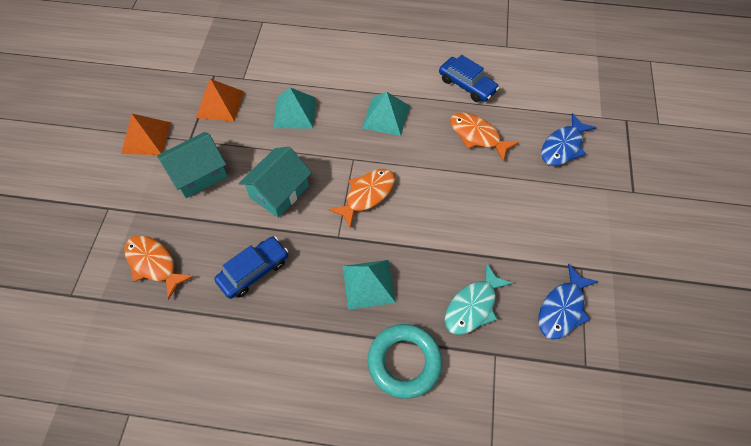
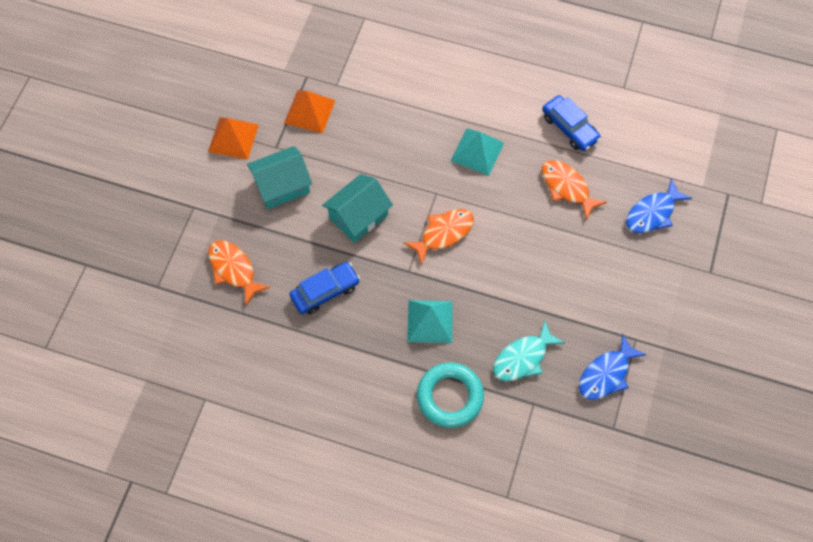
camera: 10 degrees right, 5 degrees up
turquoise pyramid [273,87,316,129] -> none

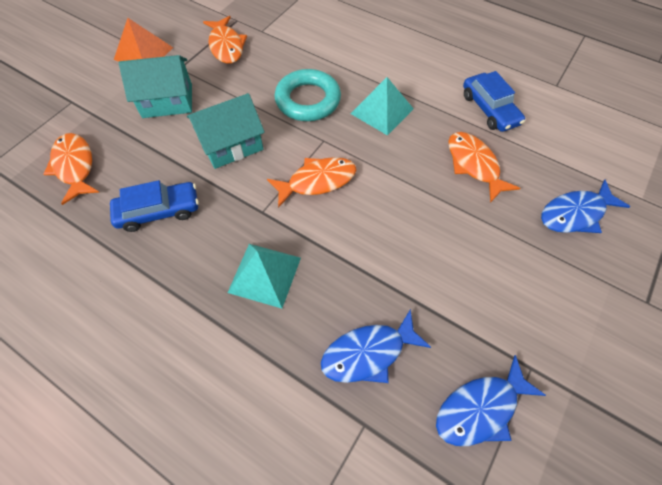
camera: 15 degrees right, 5 degrees down
orange pyramid [284,90,336,134] -> orange fish [203,16,247,64]
turquoise ring [417,362,484,428] -> turquoise ring moved to [275,69,341,121]
turquoise fish [493,321,565,381] -> blue fish [321,309,431,383]

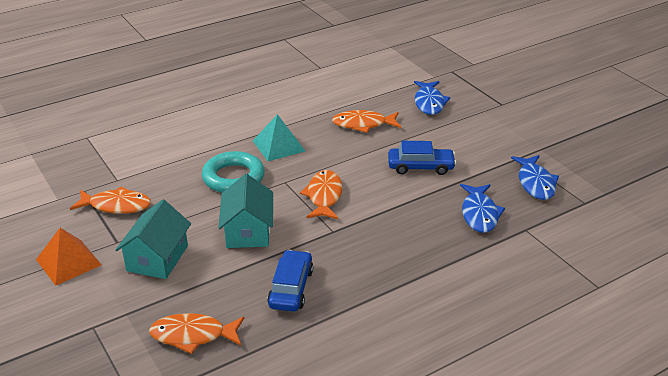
camera: 65 degrees left, 25 degrees down
turquoise pyramid [228,244,301,308] -> none
blue car [463,71,525,132] -> blue car moved to [388,141,456,175]

